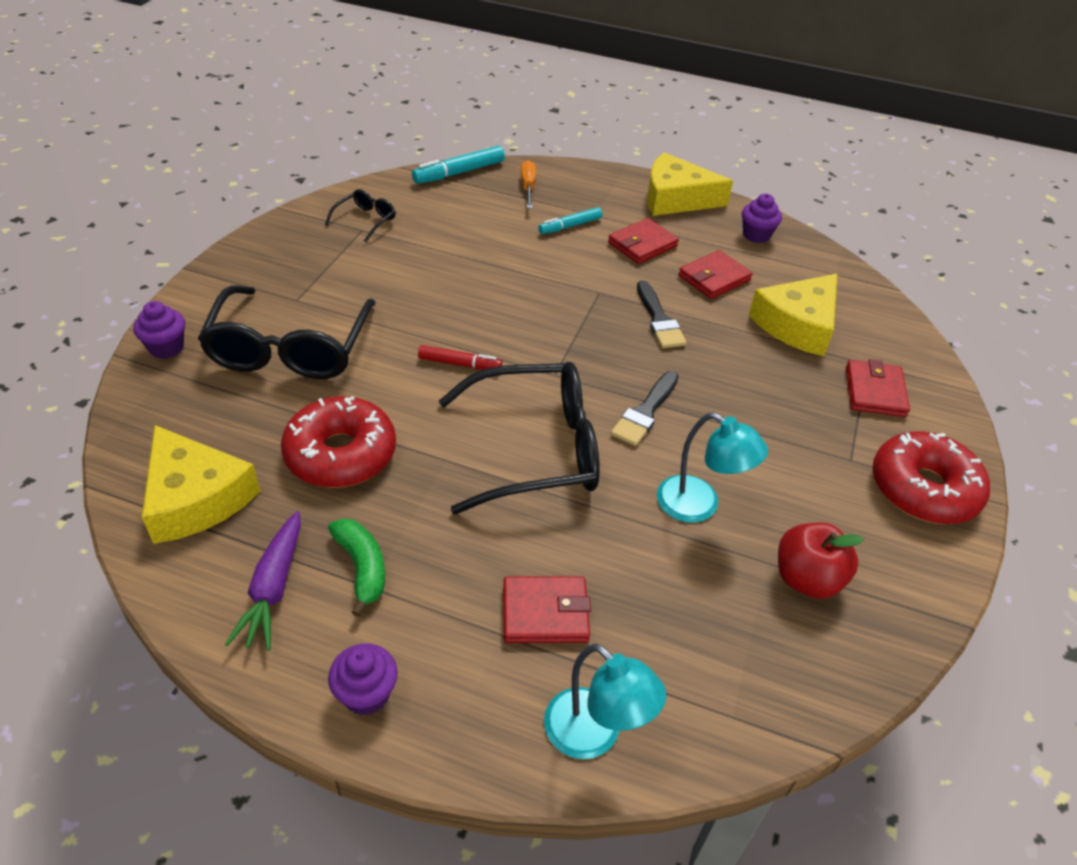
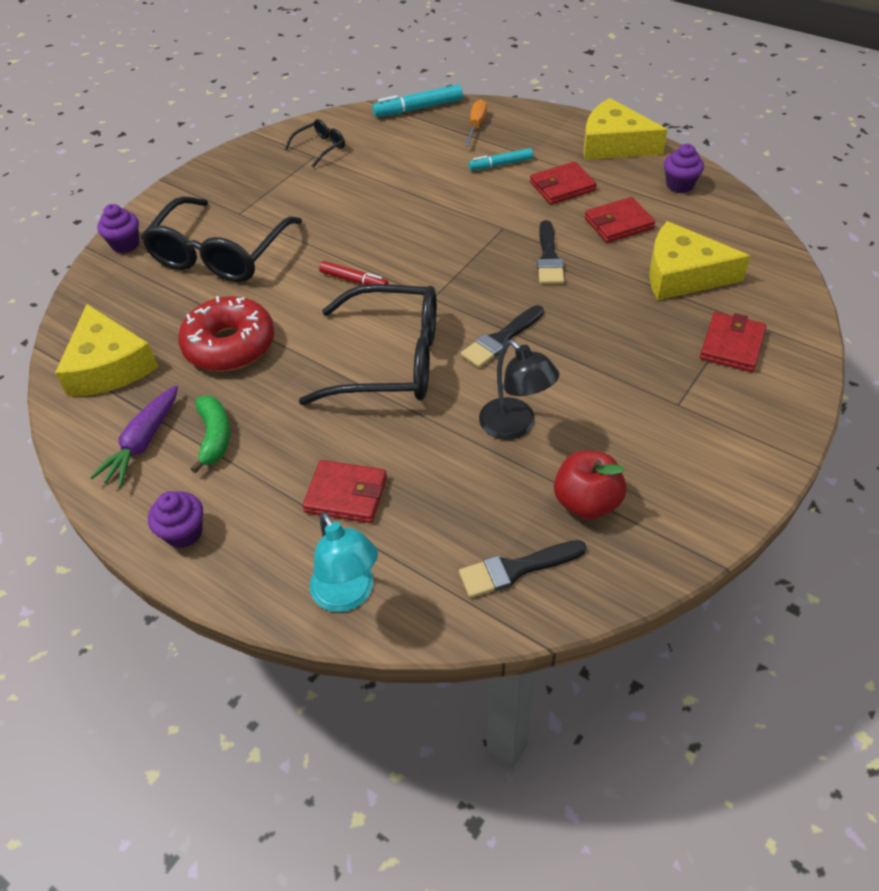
camera: 20 degrees right, 5 degrees up
turquoise lamp [657,413,768,523] -> black lamp [479,340,559,440]
yellow cheese [749,274,837,356] -> yellow cheese turned 45 degrees clockwise [649,221,750,300]
red donut [872,431,990,524] -> none
none -> black brush [459,540,586,598]

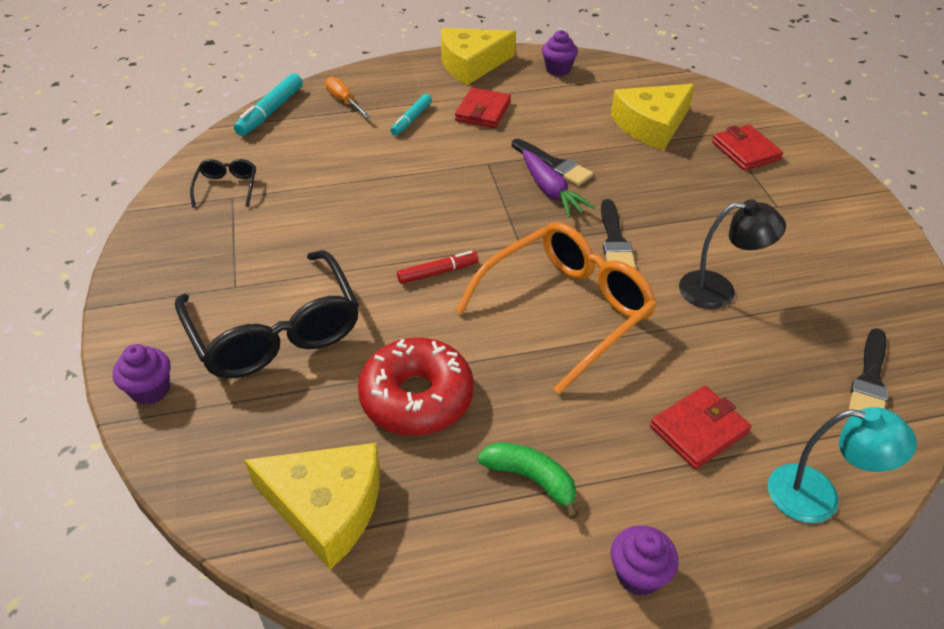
camera: 50 degrees left, 5 degrees down
purple carrot [90,385,178,487] -> purple carrot moved to [522,150,595,218]
black glasses [299,284,437,405] -> orange glasses [456,222,657,395]
red apple [554,451,626,520] -> none
red wallet [585,197,655,243] -> none

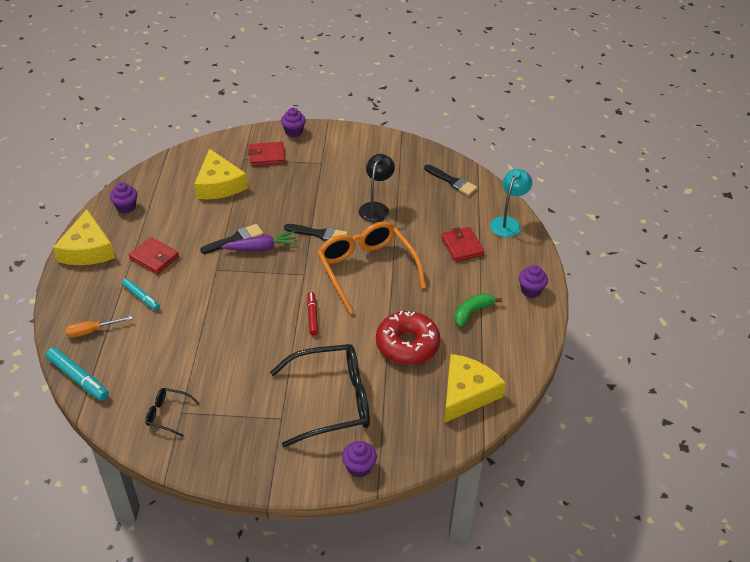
camera: 75 degrees left, 0 degrees up
none -> purple cupcake [281,108,306,137]

